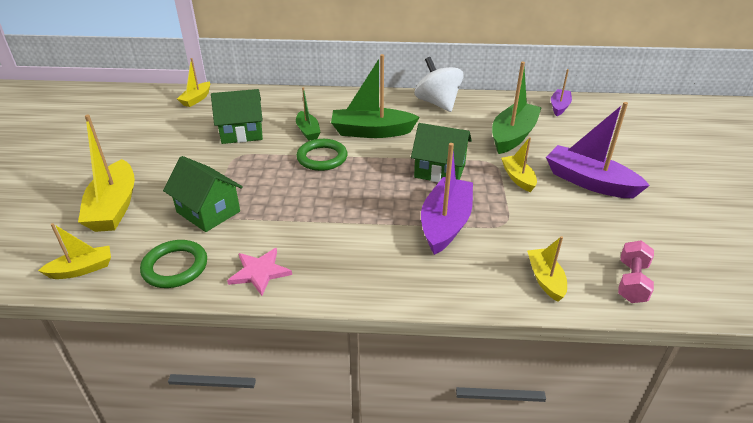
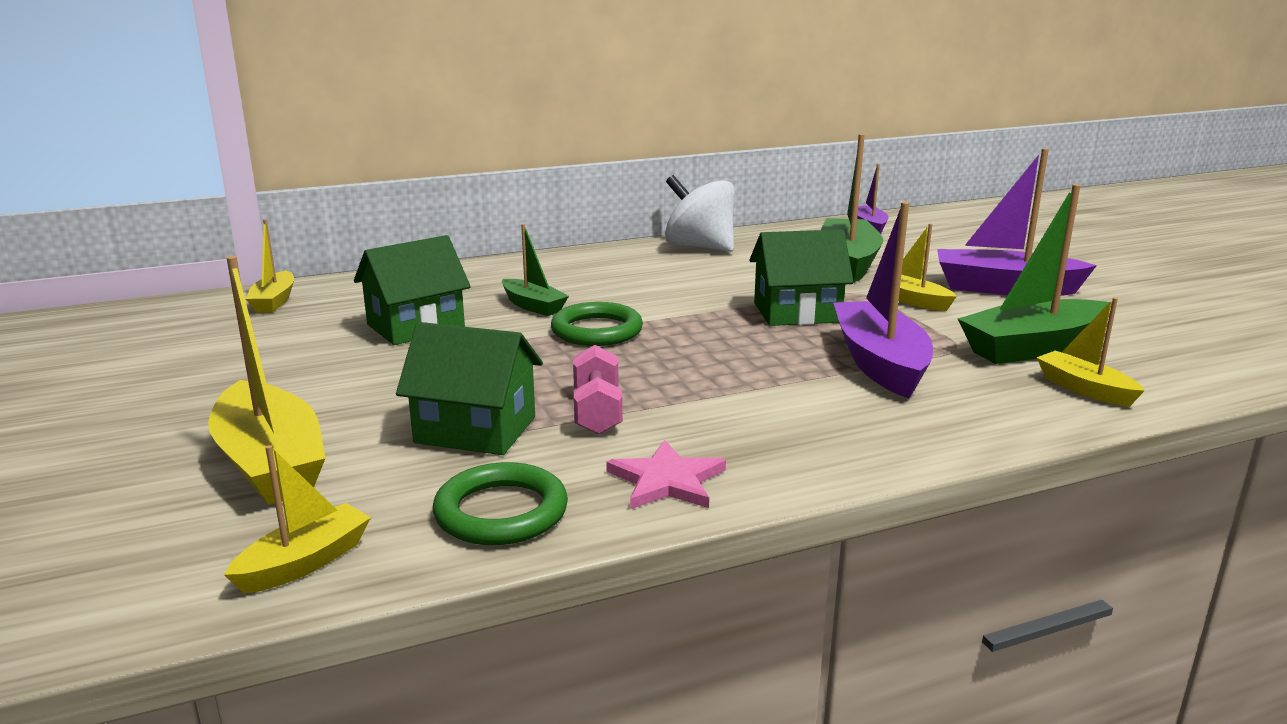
camera: 25 degrees left, 15 degrees down
green boat [331,54,420,138] -> green boat moved to [958,184,1109,364]
pink dumbbell [618,240,654,303] -> pink dumbbell moved to [573,345,623,434]

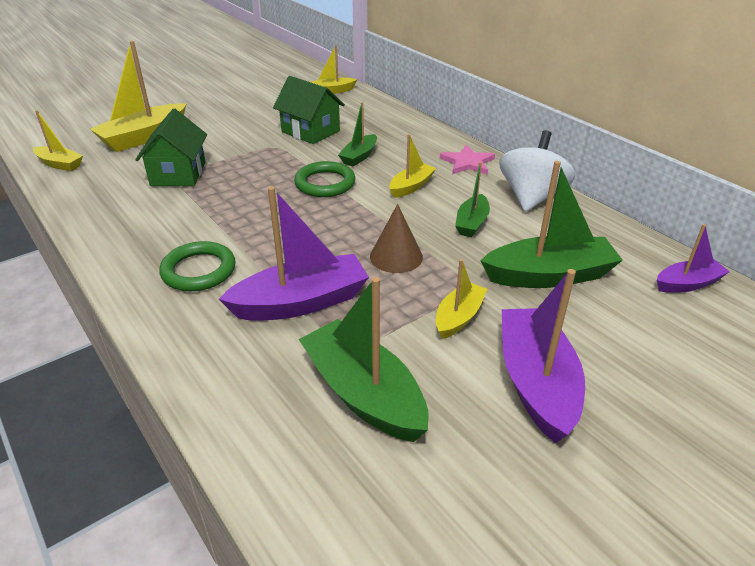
camera: 75 degrees right, 15 degrees up
green ring [433,462,568,545] -> green ring moved to [159,241,236,291]
pink dumbbell [573,345,623,434] -> none
pink star [606,440,726,509] -> pink star moved to [440,145,495,175]
green house [750,229,854,326] -> brown cone [370,204,423,273]
yellow boat [1036,297,1145,407] -> yellow boat moved to [389,134,436,198]
none -> green boat [455,162,490,237]

